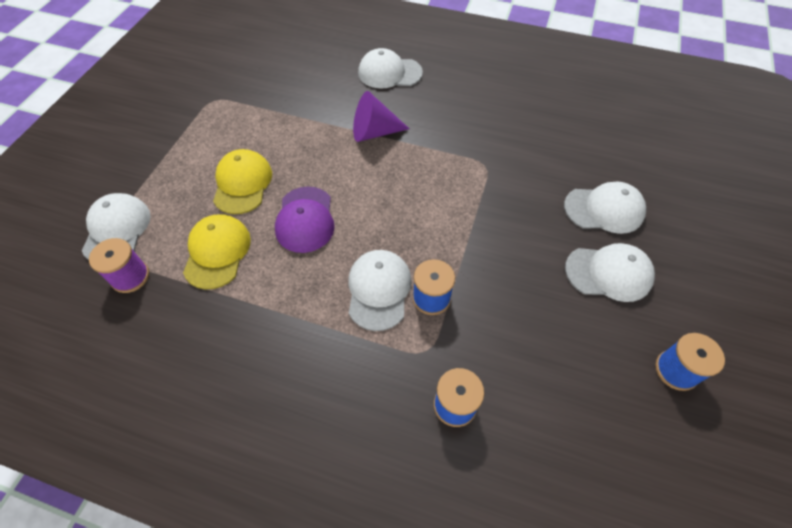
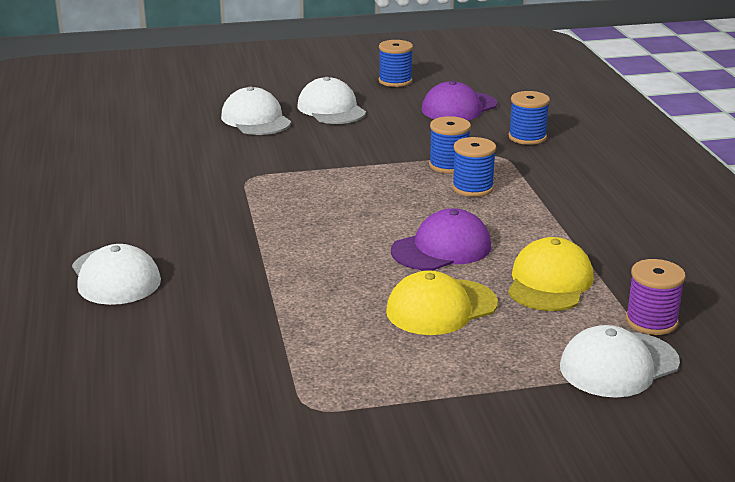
camera: 120 degrees left, 30 degrees down
yellow cap [183,214,251,290] -> yellow cap turned 135 degrees clockwise [508,237,594,311]
white cap [348,250,412,331] -> blue spool [452,137,496,197]
purple cone [353,91,409,142] -> none
none -> purple cap [422,81,497,120]

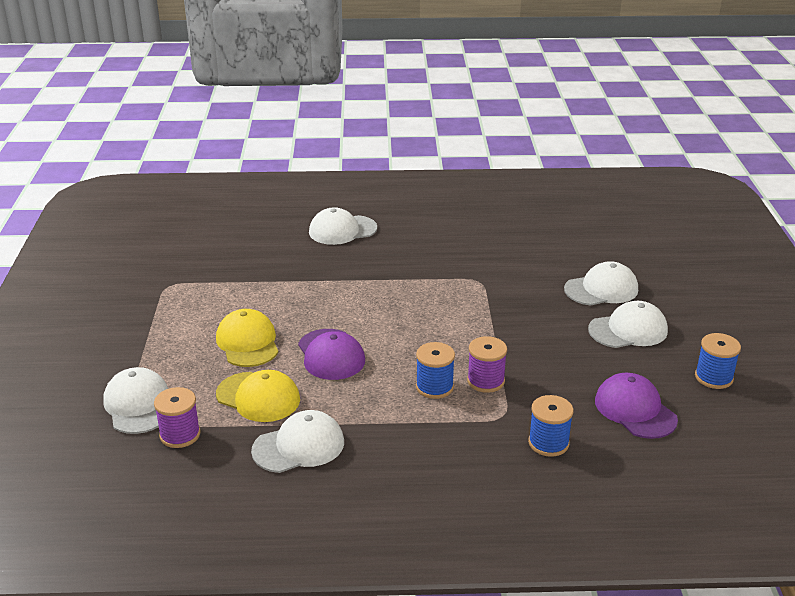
camera: 100 degrees right, 5 degrees up
blue spool [429,116,471,174] -> purple spool [467,336,507,393]
none -> white cap [251,410,344,473]

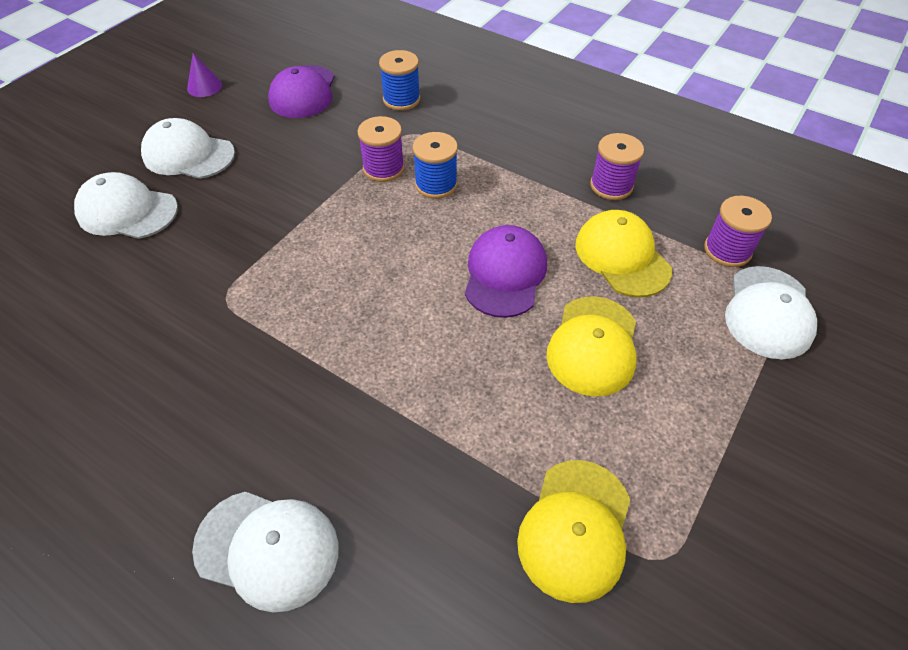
camera: 145 degrees left, 20 degrees up
white cap [251,410,344,473] -> purple spool [590,133,644,200]
blue spool [695,333,741,389] -> purple cone [187,53,222,97]
none -> yellow cap [517,460,630,603]

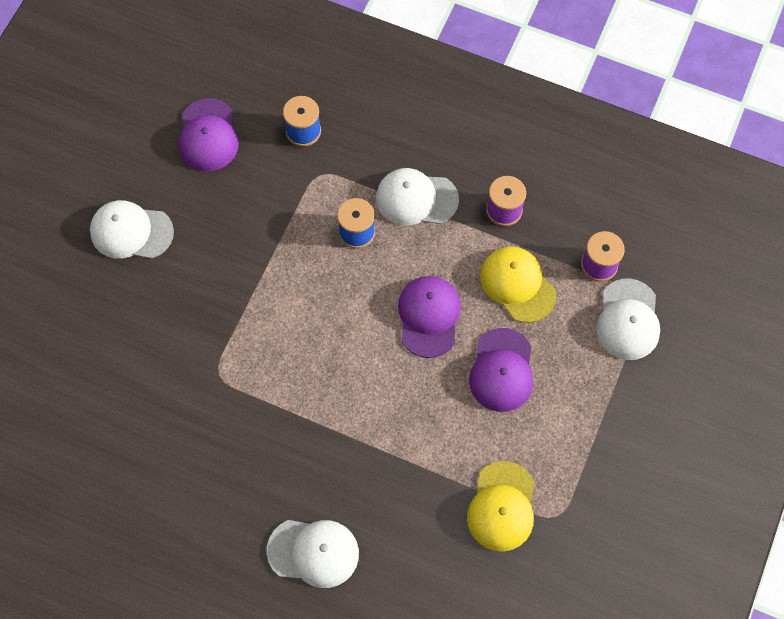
camera: 10 degrees left, 15 degrees up
white cap [74,172,178,239] -> white cap moved to [376,168,459,225]
purple cone [187,53,222,97] -> none
purple spool [358,116,405,182] -> none
yellow cap [546,296,637,397] -> purple cap [469,328,533,412]

